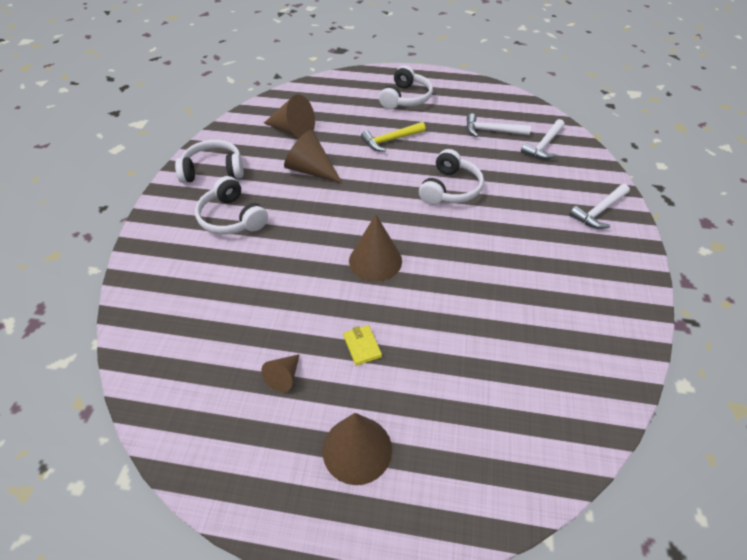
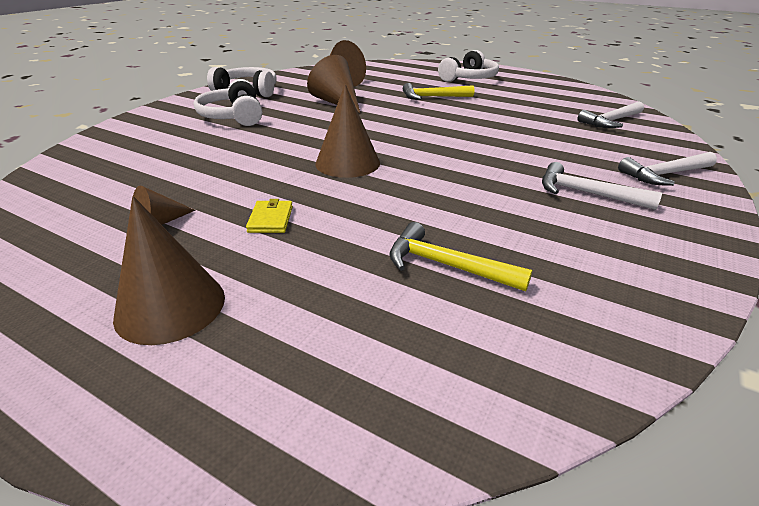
camera: 20 degrees right, 15 degrees down
white headphones [419,149,484,205] -> none
white hammer [467,113,531,137] -> white hammer moved to [542,162,662,210]
none -> yellow hammer [389,222,533,292]

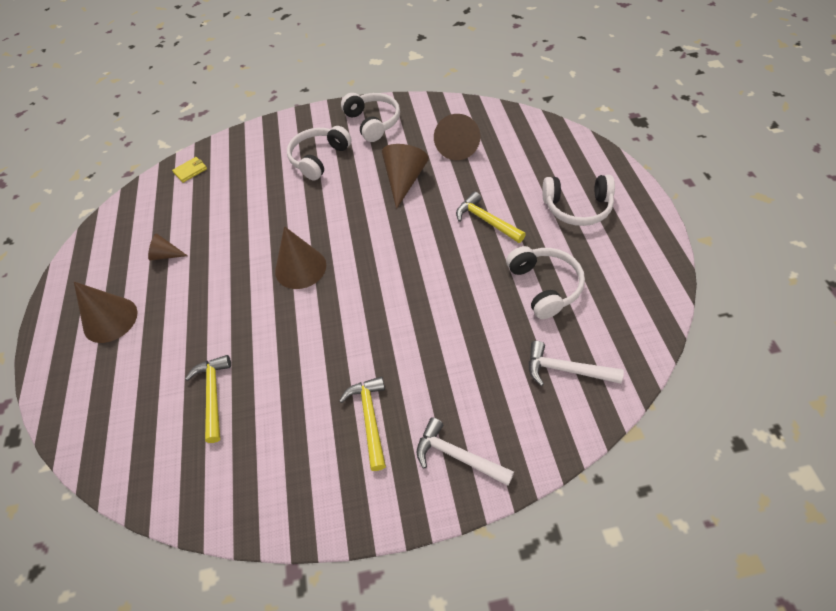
camera: 55 degrees right, 20 degrees up
yellow wallet [246,199,293,233] -> yellow wallet moved to [172,157,207,183]
white hammer [542,162,662,210] -> yellow hammer [339,376,386,471]
none -> white headphones [506,246,585,319]

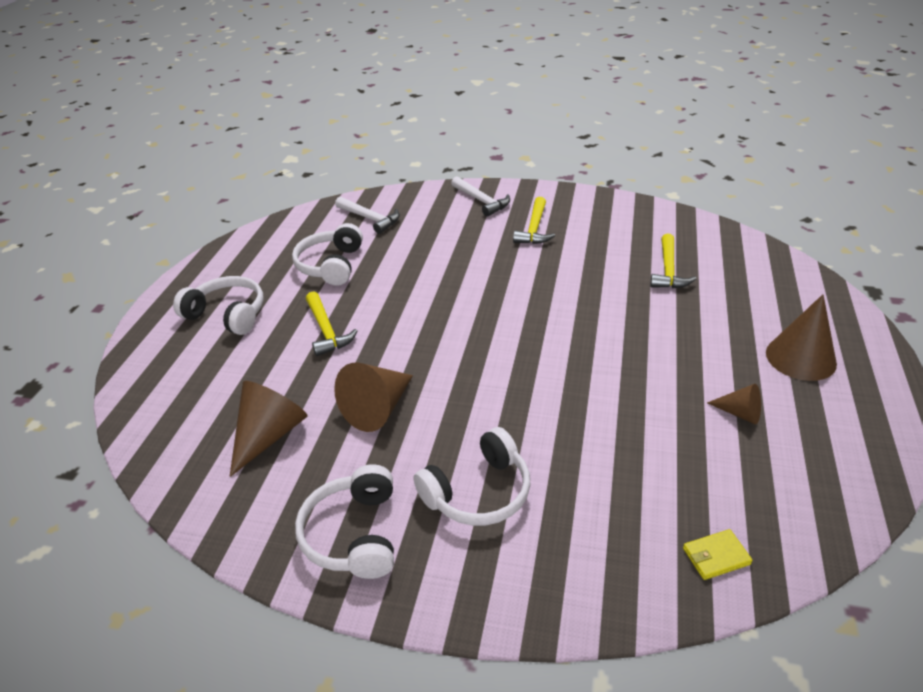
camera: 160 degrees left, 15 degrees down
brown cone [275,226,326,289] -> none

